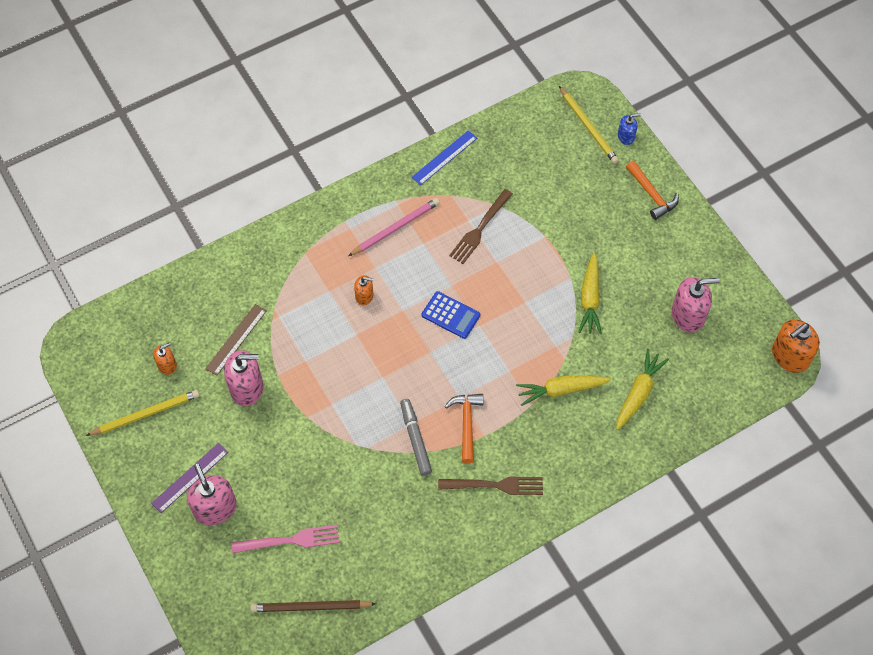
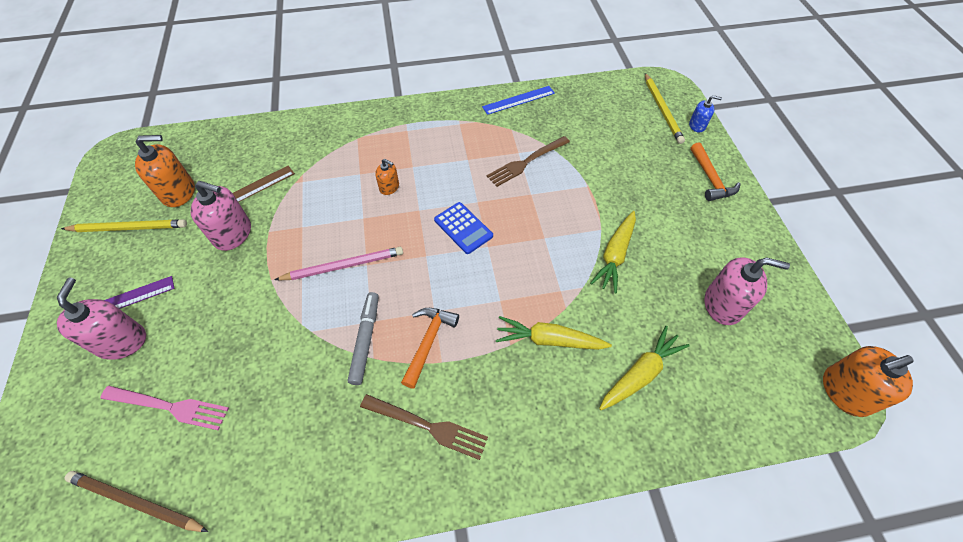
camera: 20 degrees right, 5 degrees down
orange soap dispenser [153,342,177,375] -> orange soap dispenser [135,135,195,207], size x1.82
pink pencil [348,198,440,256] -> pink pencil moved to [274,247,403,280]

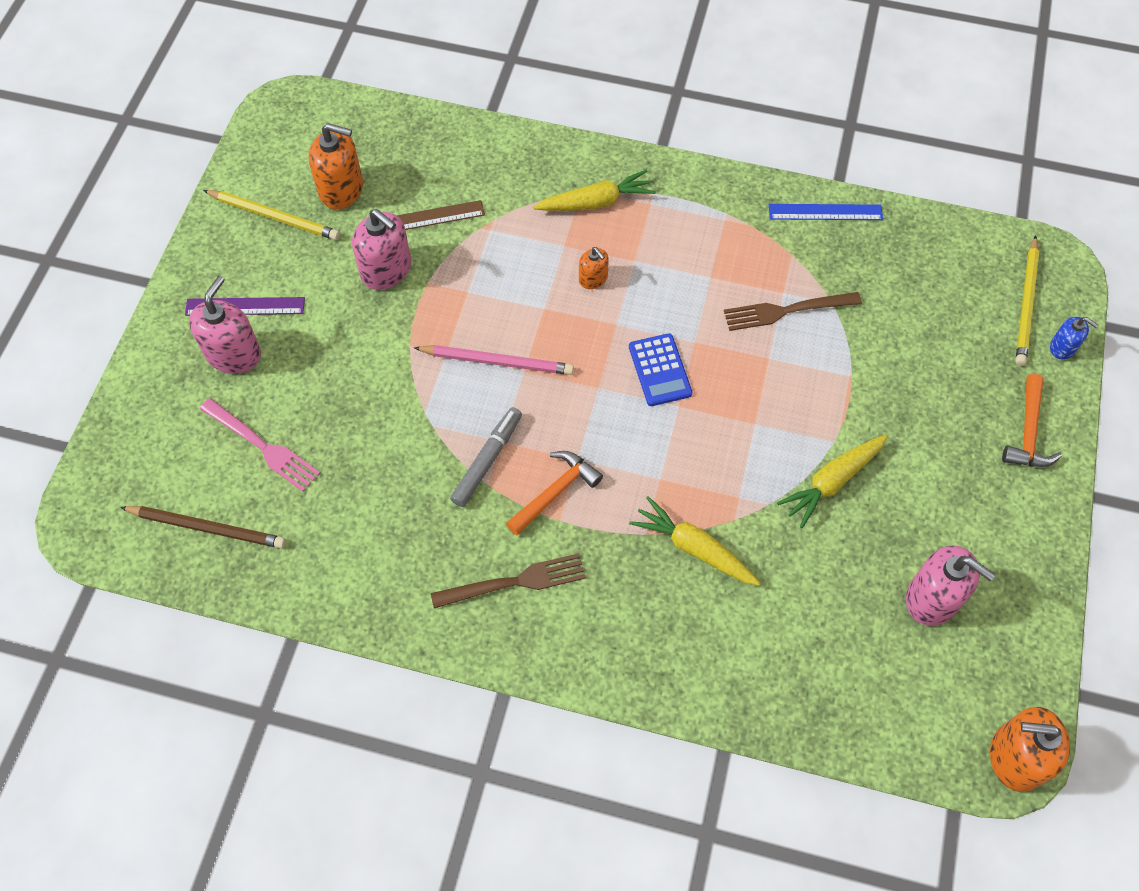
camera: 25 degrees right, 5 degrees up
brown pencil [65,471,208,532] -> brown pencil turned 150 degrees clockwise [120,506,286,549]
brown fork [360,394,488,460] -> brown fork turned 60 degrees counterclockwise [431,553,586,608]
yellow carrot [599,326,690,410] -> yellow carrot moved to [533,169,656,211]

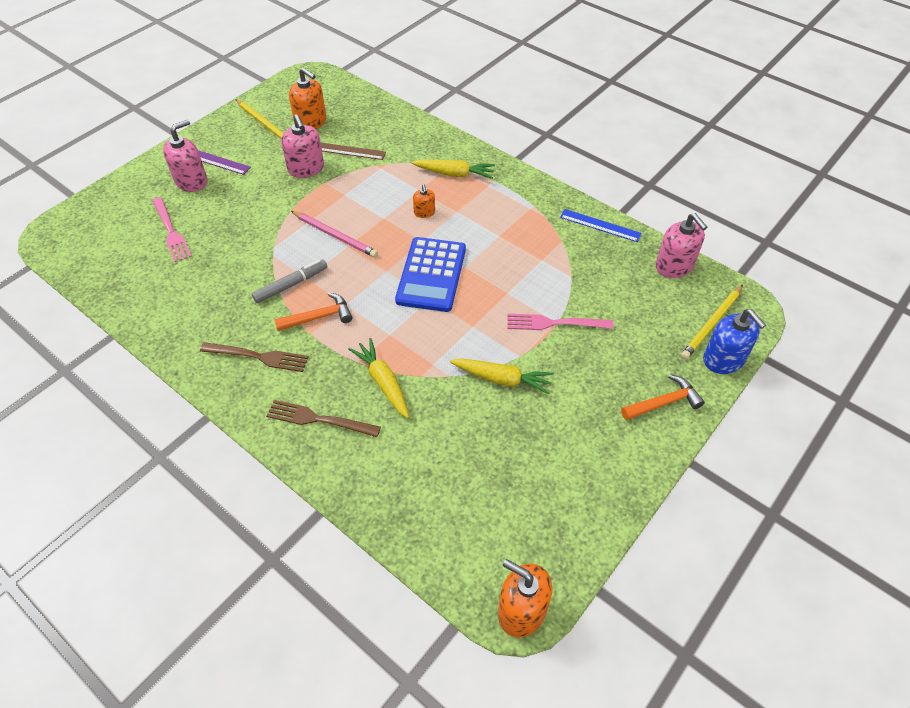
camera: 25 degrees right, 10 degrees down
brown pencil [120,506,286,549] -> none
blue calculator [629,333,692,406] -> blue calculator [395,237,466,312], size x1.70
brown fork [724,292,862,331] -> brown fork moved to [266,400,381,437]
yellow carrot [777,435,888,528] -> yellow carrot turned 150 degrees counterclockwise [450,358,554,395]
pink soap dispenser [906,546,995,626] -> pink soap dispenser moved to [656,213,707,278]
orange hammer [1002,374,1062,467] -> orange hammer turned 150 degrees counterclockwise [621,374,705,420]
blue soap dispenser [1050,317,1098,360] -> blue soap dispenser [703,309,766,374], size x1.82
none -> pink fork [507,314,614,330]

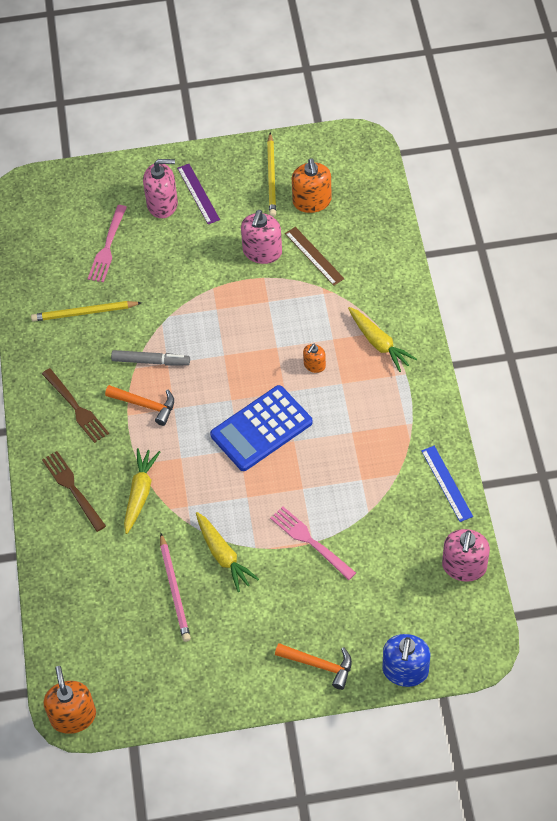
camera: 45 degrees right, 5 degrees up
pink pencil [291,211,378,257] -> pink pencil moved to [160,533,191,642]
yellow pencil [681,285,743,359] -> yellow pencil moved to [31,301,142,322]

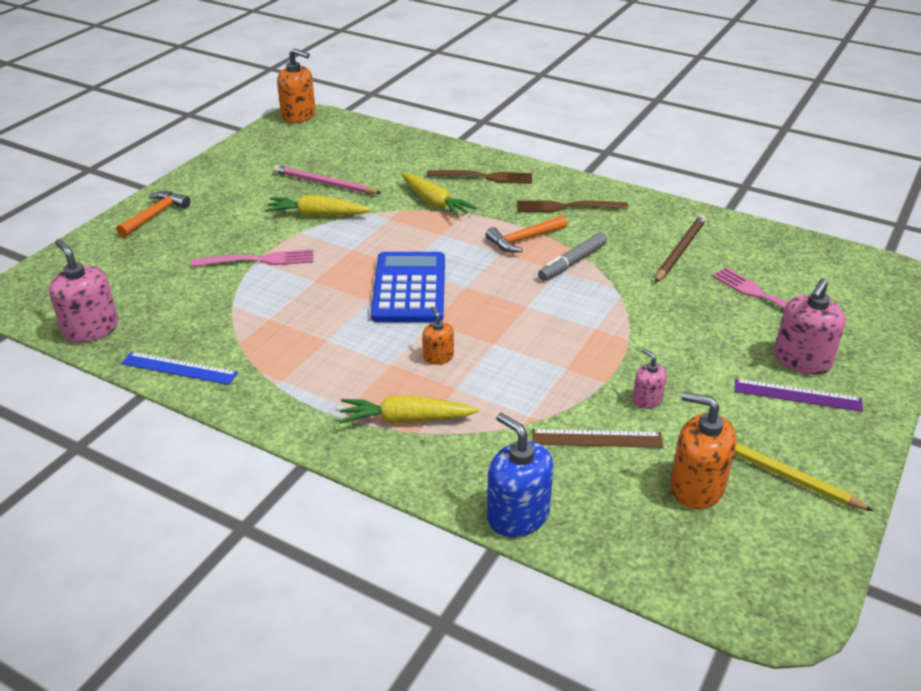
camera: 125 degrees right, 20 degrees down
yellow pencil [31,301,142,322] -> brown pencil [655,215,706,282]
pink soap dispenser [241,210,282,264] -> pink soap dispenser [632,348,667,409], size x0.55
orange hammer [275,643,352,690] -> orange hammer turned 150 degrees clockwise [117,191,190,237]
blue soap dispenser [383,634,430,687] -> blue soap dispenser moved to [487,413,554,537]

